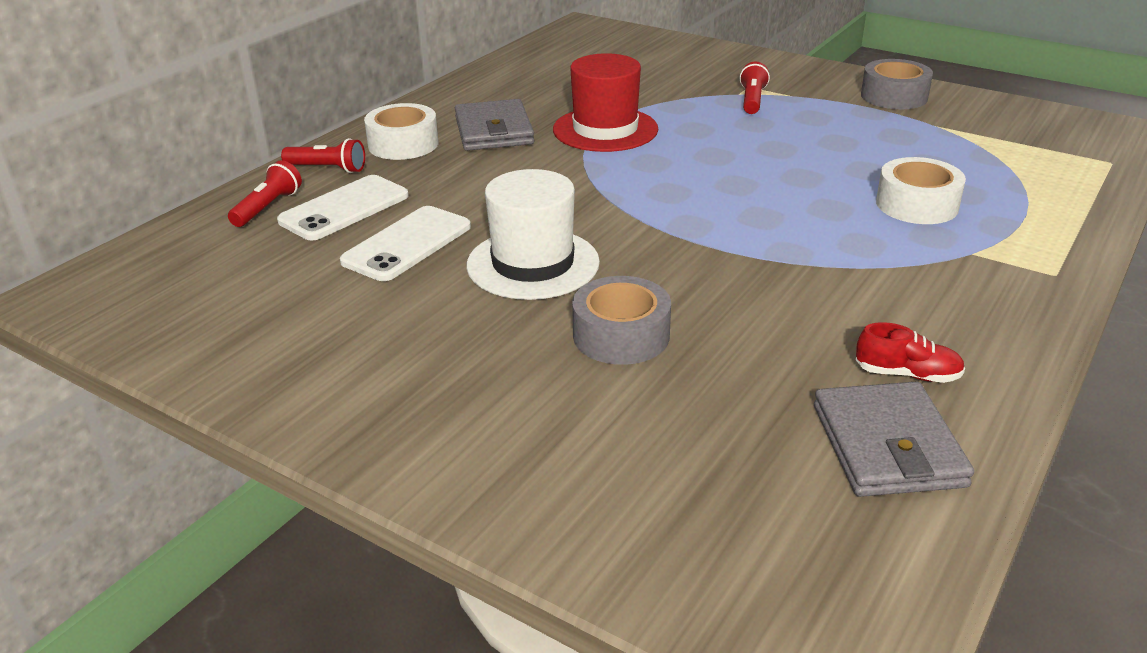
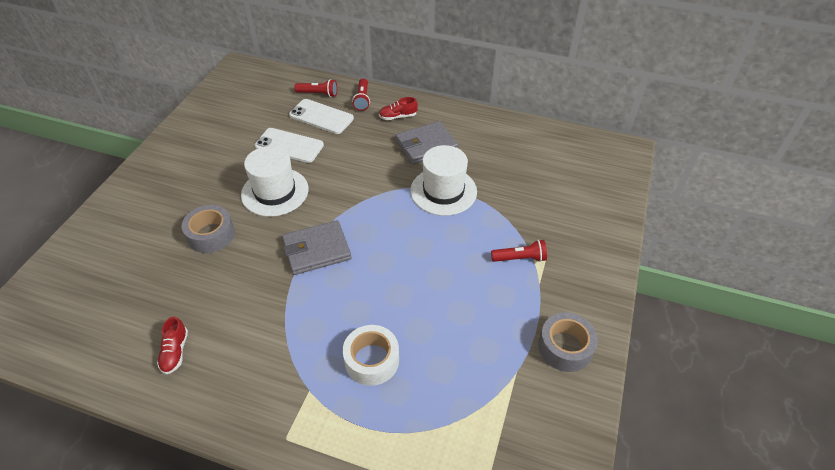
camera: 75 degrees right, 15 degrees up
white tape [364,103,439,160] -> red shoe [379,97,418,120]
red hat [553,53,658,152] -> white hat [410,145,477,216]
grey wallet [814,382,974,497] -> grey wallet moved to [282,220,351,275]

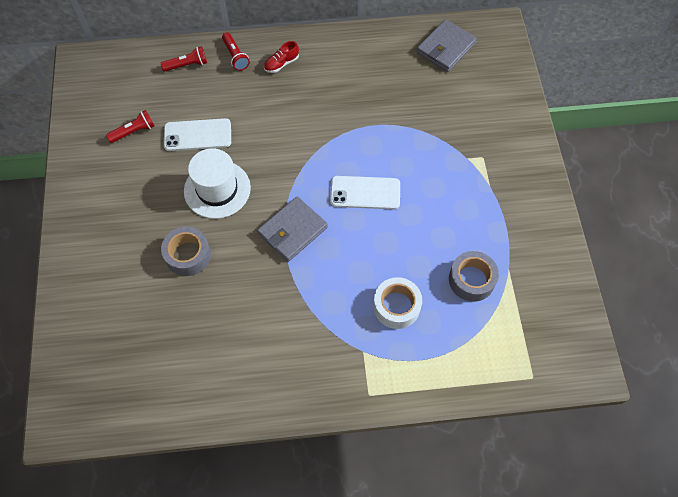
camera: 25 degrees left, 15 degrees up
red shoe [157,317,188,374] -> none
white phone [289,99,354,134] -> white phone moved to [330,176,400,209]
grey wallet [396,121,458,165] -> grey wallet moved to [416,19,477,72]
white hat [410,145,477,216] -> none
red flashlight [491,240,547,262] -> red flashlight moved to [106,110,154,143]
grey tape [538,313,598,372] -> grey tape moved to [449,251,499,302]

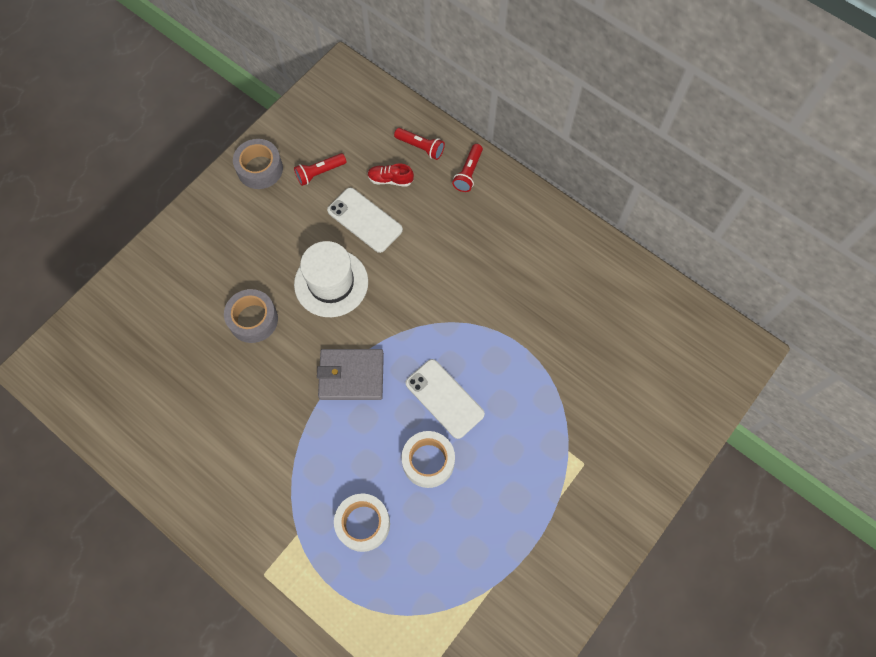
camera: 45 degrees right, 5 degrees up
red flashlight [106,110,154,143] -> red flashlight turned 135 degrees clockwise [294,153,347,186]
red shoe [264,41,299,73] -> red shoe moved to [367,164,414,187]
grey wallet [416,19,477,72] -> none
grey tape [449,251,499,302] -> grey tape moved to [233,139,283,189]
none -> white tape [402,431,455,488]

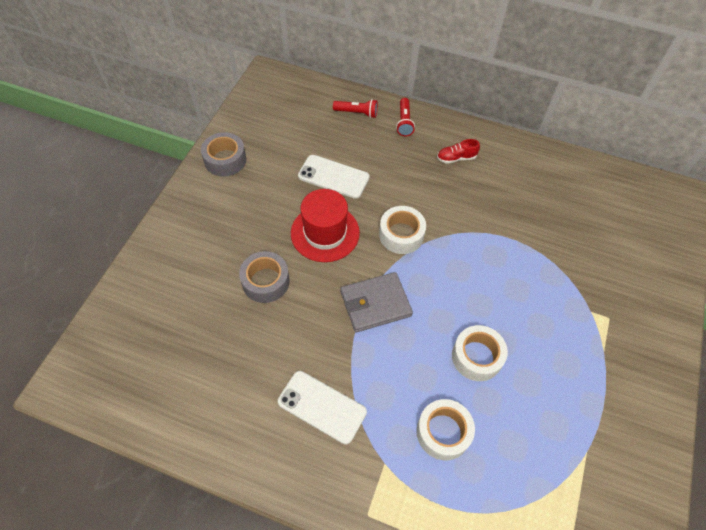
camera: 20 degrees left, 10 degrees down
red flashlight [294,153,347,186] -> none
white hat [294,241,368,317] -> red hat [291,189,360,262]
red shoe [367,164,414,187] -> red shoe moved to [437,139,480,164]
white phone [406,359,485,439] -> white phone moved to [278,371,367,444]
none -> white tape [379,206,426,254]

